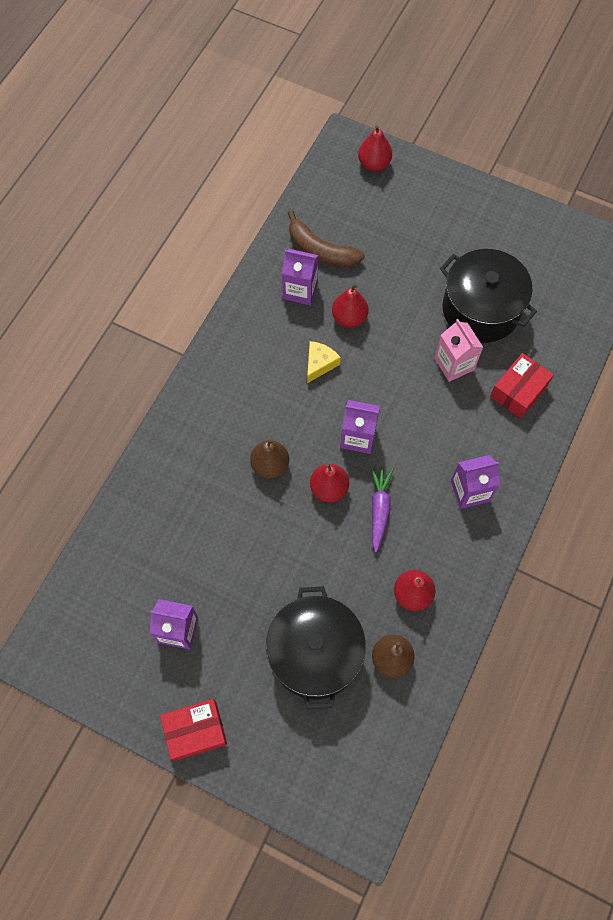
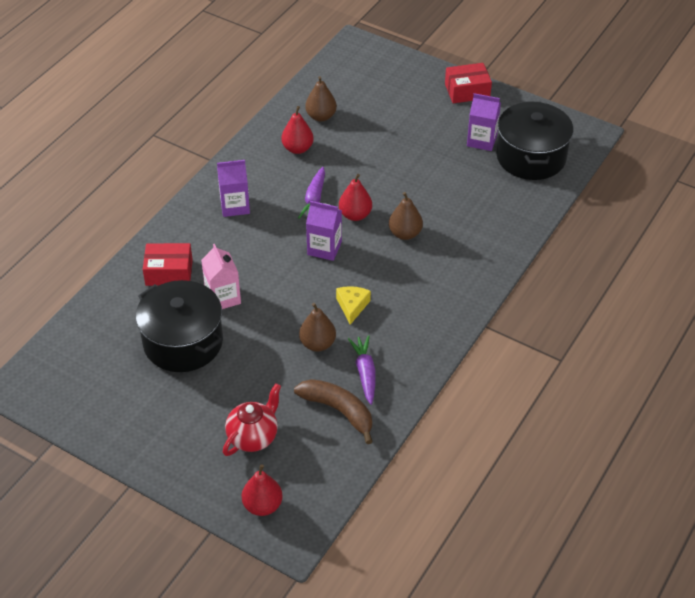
camera: 175 degrees left, 20 degrees down
black pot [266,586,366,709] -> black pot moved to [496,101,573,180]
purple carton [282,249,318,305] -> purple carrot [348,335,375,405]
yellow cheese [307,341,341,383] -> yellow cheese turned 150 degrees clockwise [336,286,371,325]
red pear [332,284,368,328] -> brown pear [299,303,336,351]
red box [490,353,554,419] -> red box turned 45 degrees clockwise [143,243,193,286]
none -> red teapot [223,383,281,456]

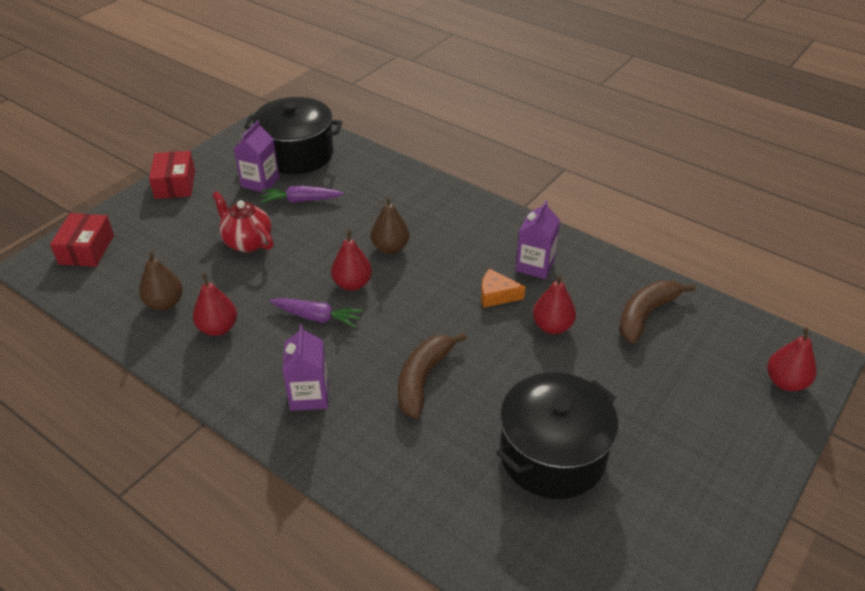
camera: 85 degrees left, 5 degrees down
red box [143,243,193,286] -> red box moved to [50,213,114,267]
pink carton [201,244,241,309] -> none
red teapot [223,383,281,456] -> red teapot moved to [212,191,273,252]
brown pear [299,303,336,351] -> red pear [533,275,576,334]
purple carton [306,201,342,261] -> purple carton moved to [516,200,560,279]
yellow cheese [336,286,371,325] -> orange cheese [481,269,525,308]
purple carrot [348,335,375,405] -> purple carrot moved to [260,186,344,203]
none -> brown banana [398,332,467,419]

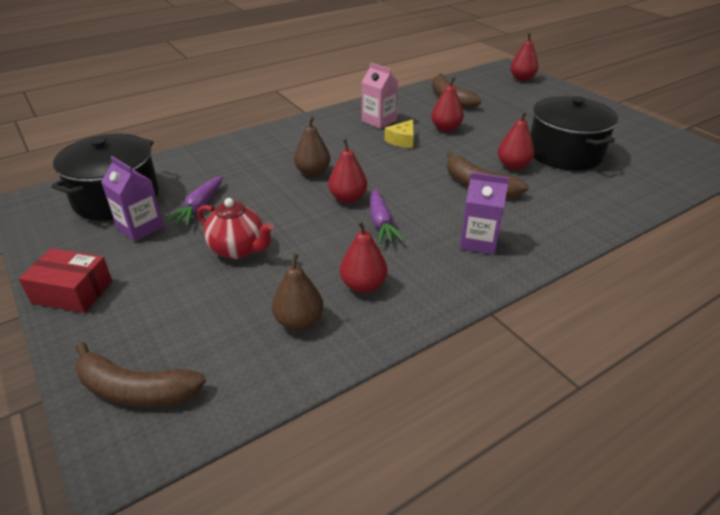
camera: 70 degrees left, 5 degrees down
red box [50,213,114,267] -> brown banana [75,342,206,407]
red teapot [212,191,273,252] -> red teapot turned 120 degrees counterclockwise [197,198,274,259]
purple carrot [270,298,363,328] -> purple carrot turned 135 degrees clockwise [370,189,404,244]
orange cheese [481,269,525,308] -> yellow cheese [384,119,414,148]
purple carton [516,200,560,279] -> pink carton [362,63,398,129]
none -> red pear [498,111,535,170]

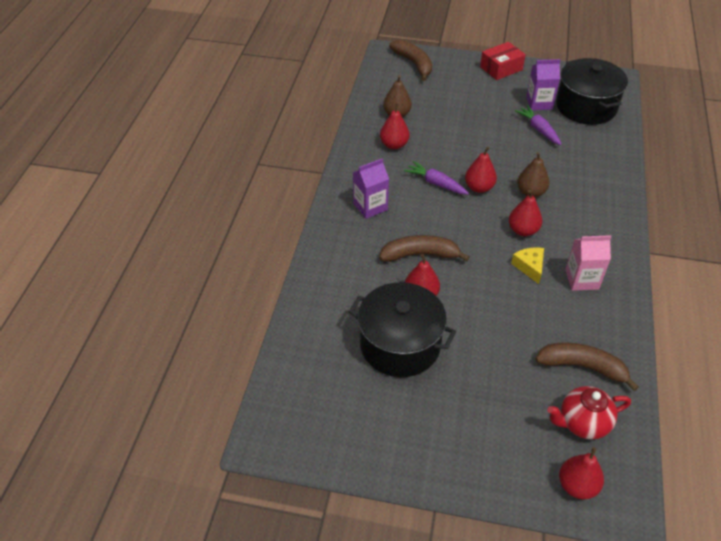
camera: 135 degrees right, 10 degrees up
brown banana [75,342,206,407] -> brown banana turned 90 degrees clockwise [389,40,432,81]
red teapot [197,198,274,259] -> red teapot moved to [547,386,631,439]
red pear [431,76,464,132] -> red pear moved to [509,190,542,236]

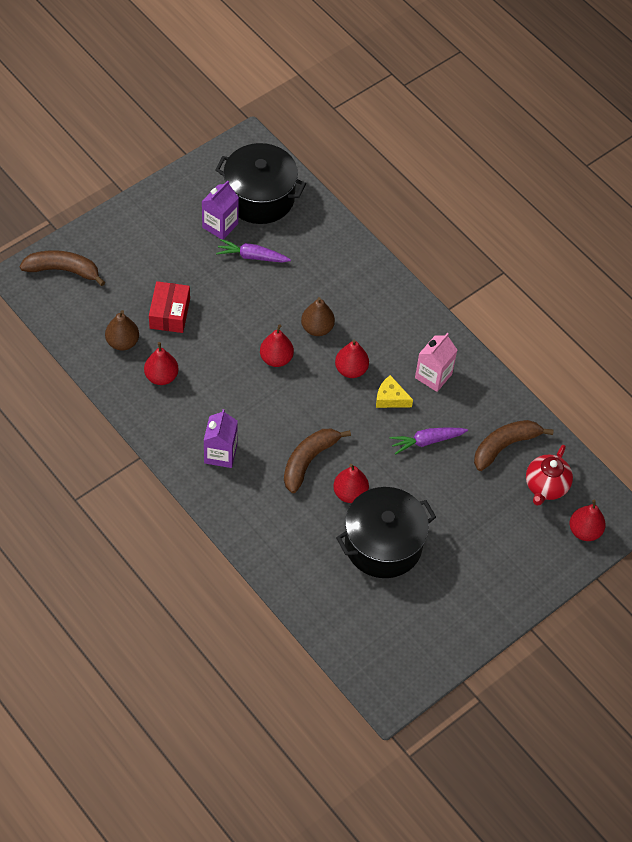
camera: 55 degrees left, 10 degrees up
purple carrot [404,161,469,195] -> purple carrot moved to [389,427,468,455]
red box [480,42,526,80] -> red box moved to [149,281,190,333]

